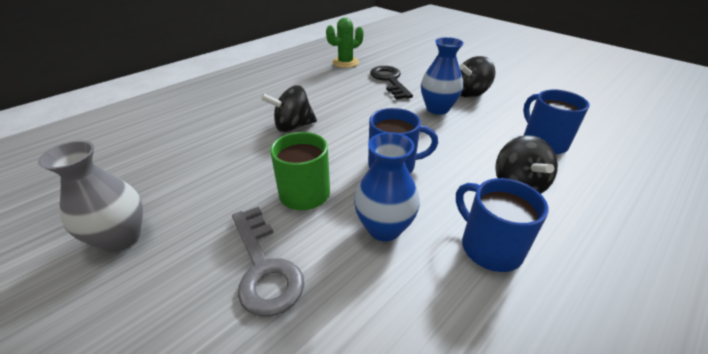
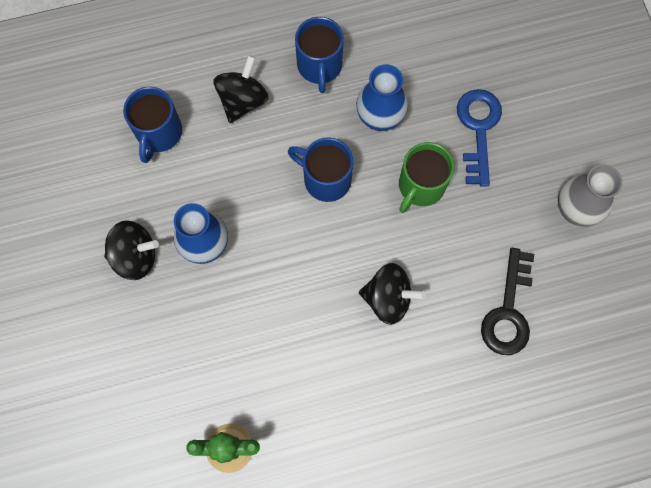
camera: 150 degrees left, 35 degrees up
grey key [232,206,304,317] -> blue key [457,89,502,186]
black key [370,66,413,99] -> black key moved to [481,248,534,355]

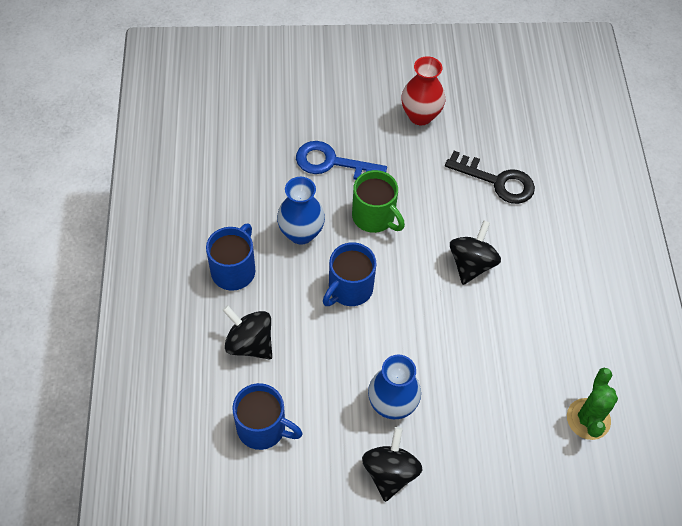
camera: 80 degrees left, 15 degrees down
blue mug [295,17,344,93] -> blue mug turned 75 degrees counterclockwise [206,223,256,291]
grey vase [558,164,623,227] -> red vase [401,56,445,125]

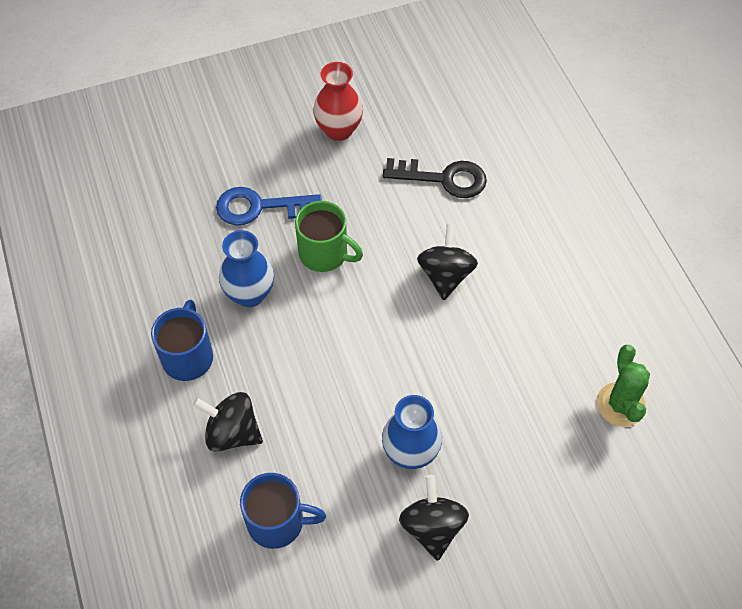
camera: 15 degrees left, 0 degrees up
blue mug [323,242,377,306] -> none

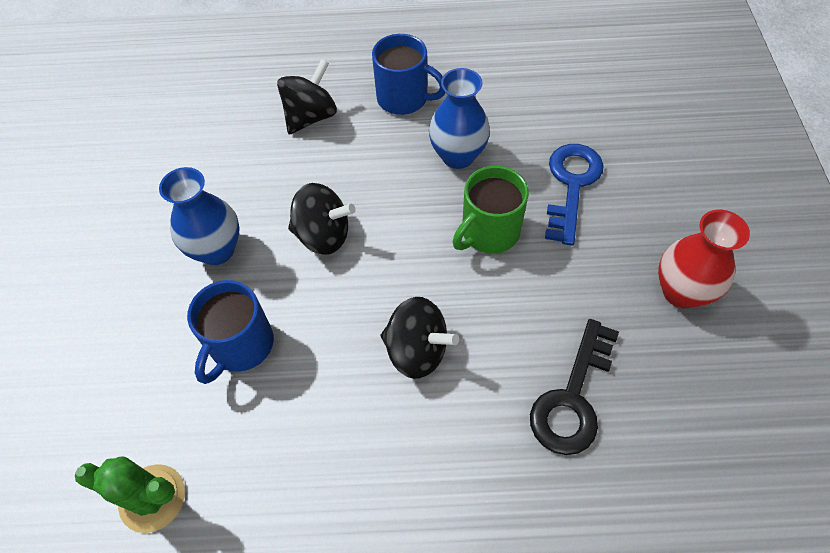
camera: 110 degrees right, 0 degrees up
blue mug [240,473,326,549] -> blue mug moved to [187,280,274,384]
black spinning top [399,475,469,561] -> black spinning top moved to [288,183,356,254]

